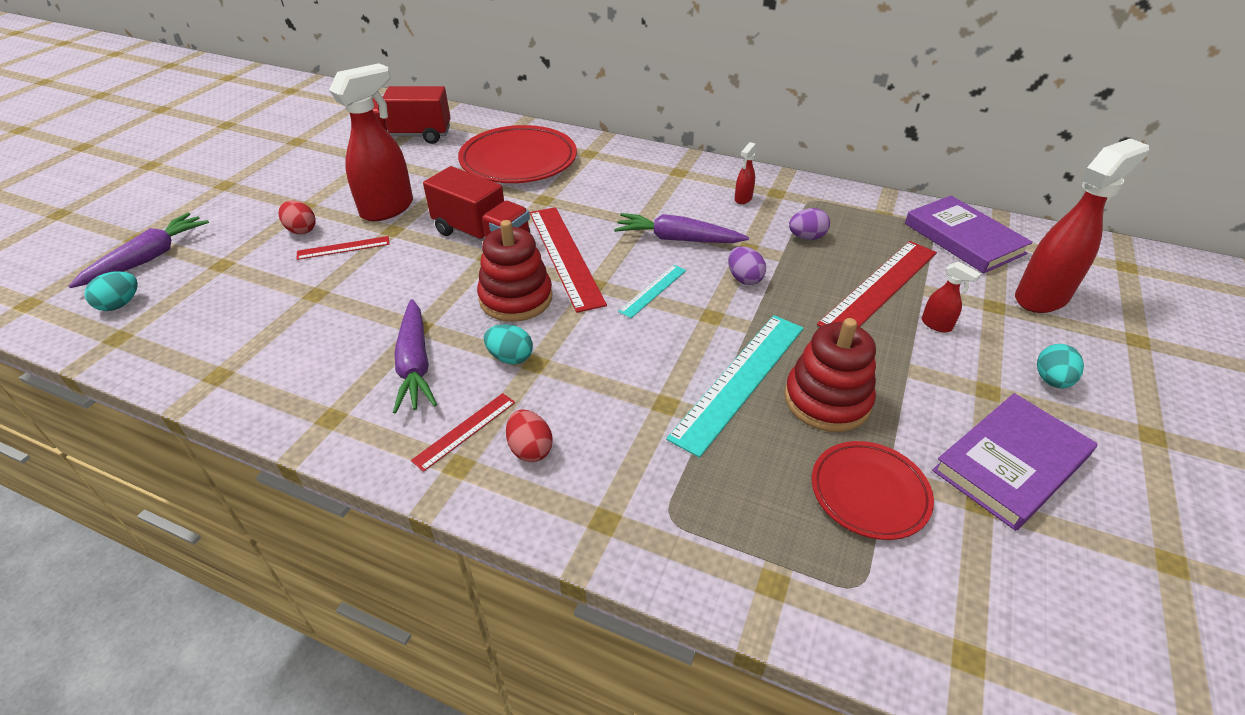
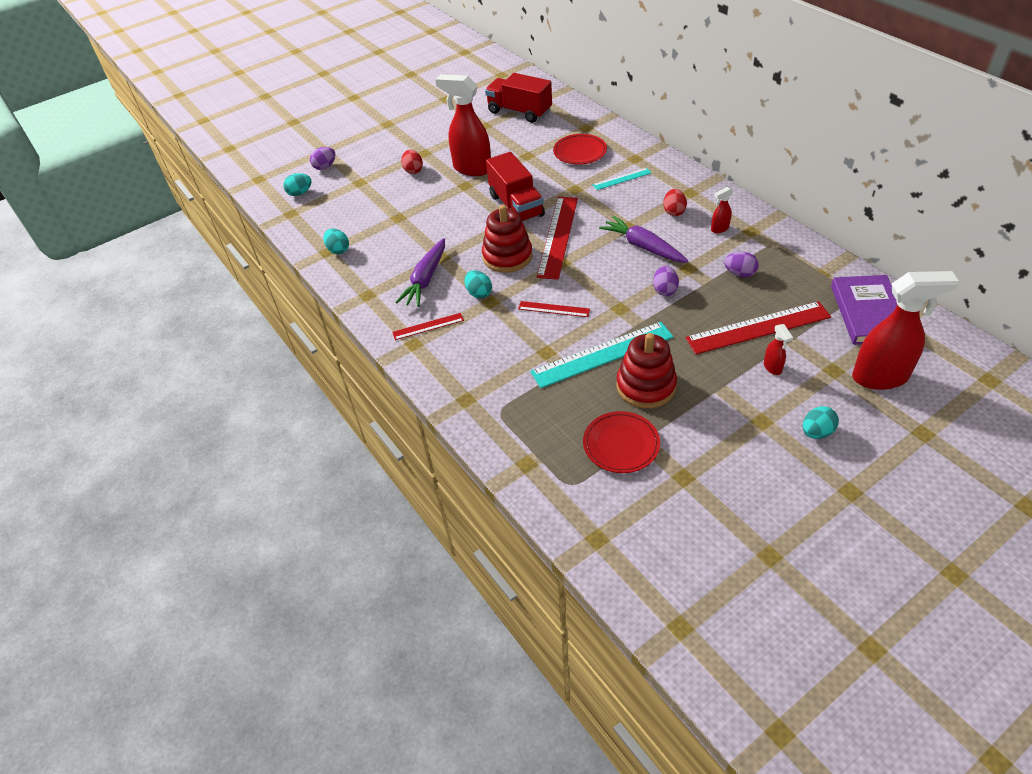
camera: 35 degrees right, 5 degrees up
purple carrot [69,213,209,288] -> purple egg [310,147,335,170]
red ruler [297,236,390,260] -> red ruler moved to [518,301,590,317]
red spray bottle [329,63,413,221] -> red spray bottle turned 135 degrees counterclockwise [435,74,491,176]
red plate [458,125,577,183] -> red plate [553,134,607,165], size x0.59
red egg [506,410,553,462] -> red egg moved to [663,189,687,216]
turquoise ruler [618,265,686,318] -> turquoise ruler moved to [593,168,651,190]
purple book [932,393,1097,531] -> none
none -> turquoise egg [323,228,349,254]

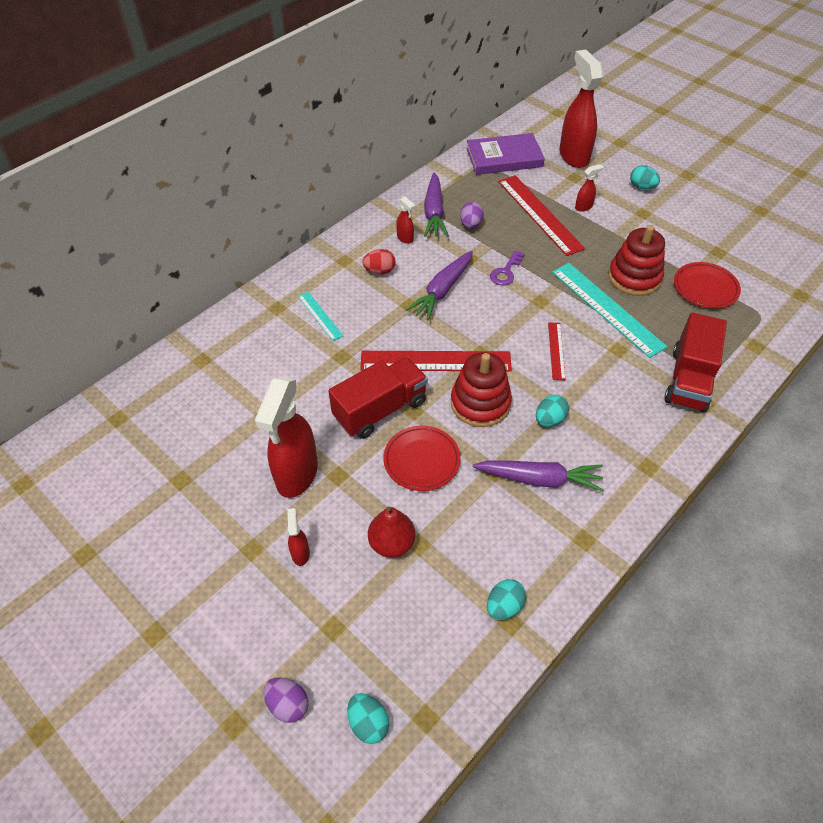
camera: 105 degrees left, 5 degrees up
red ruler [392,313,464,340] -> none
red egg [401,150,423,174] -> red spray bottle [287,508,310,566]
red truck [485,73,552,123] -> red truck moved to [665,313,727,412]
red plate [553,134,607,165] -> red plate moved to [383,426,461,491]
purple egg [653,266,679,296] -> purple key [490,250,525,285]
none -> red pear [368,506,415,558]
none -> purple carrot [424,173,449,237]

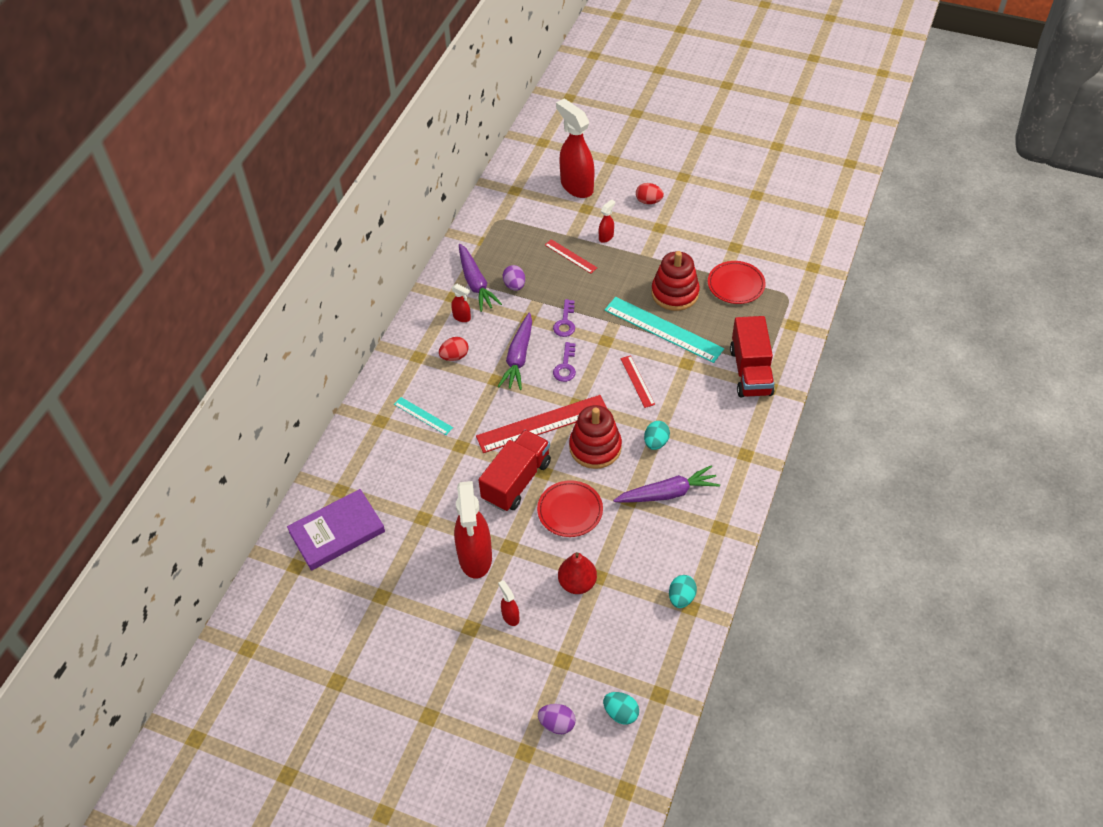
camera: 20 degrees left, 0 degrees up
purple book [466,133,545,175] -> purple book moved to [287,489,385,571]
red ruler [498,175,585,256] -> red ruler [545,239,597,274], size x0.51
turquoise egg [630,165,660,190] -> red egg [636,183,664,204]
none -> purple key [553,342,576,382]

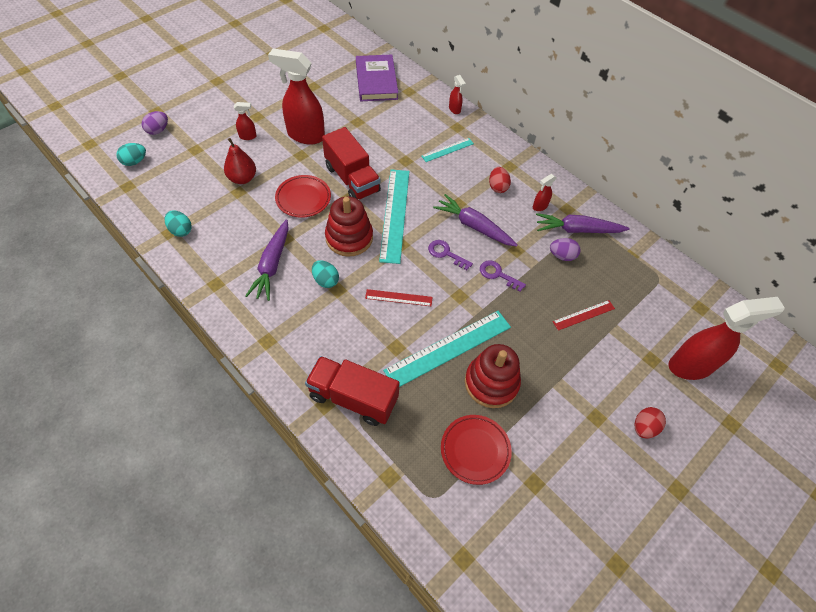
camera: 110 degrees right, 5 degrees up
red ruler [476,395,607,453] -> turquoise ruler [379,169,410,264]
red spray bottle [599,199,615,243] -> red spray bottle moved to [449,75,466,114]

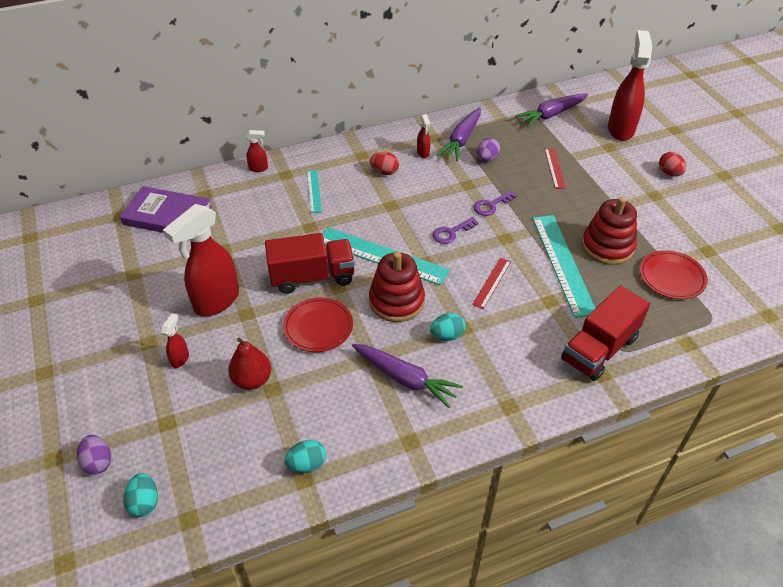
camera: 65 degrees left, 10 degrees down
purple carrot [433,194,518,247] -> purple carrot moved to [515,94,588,127]

